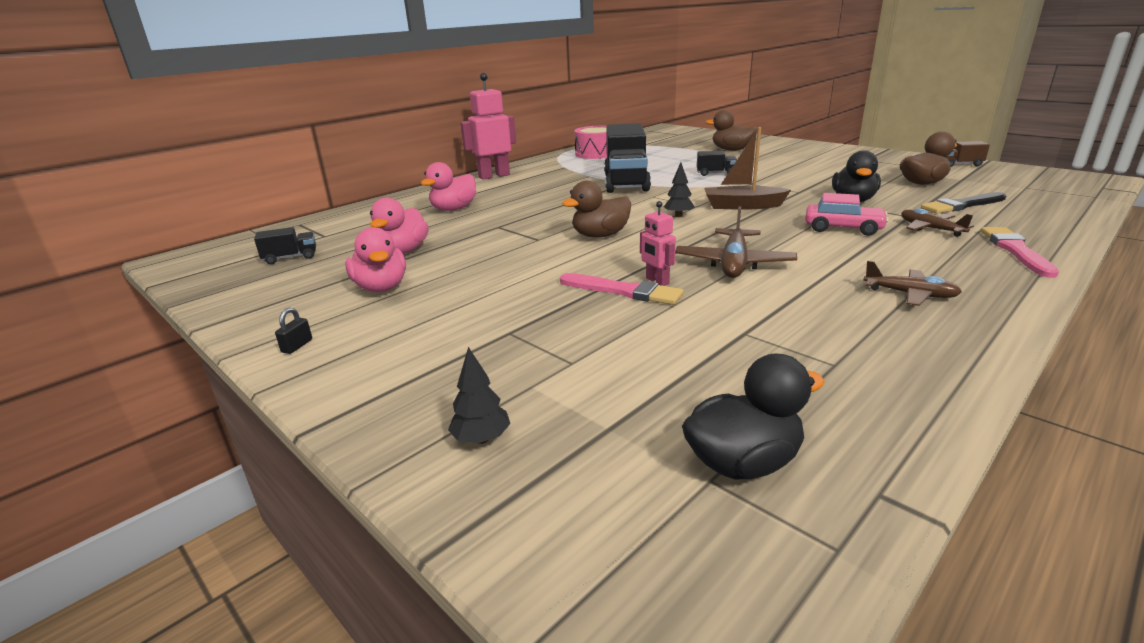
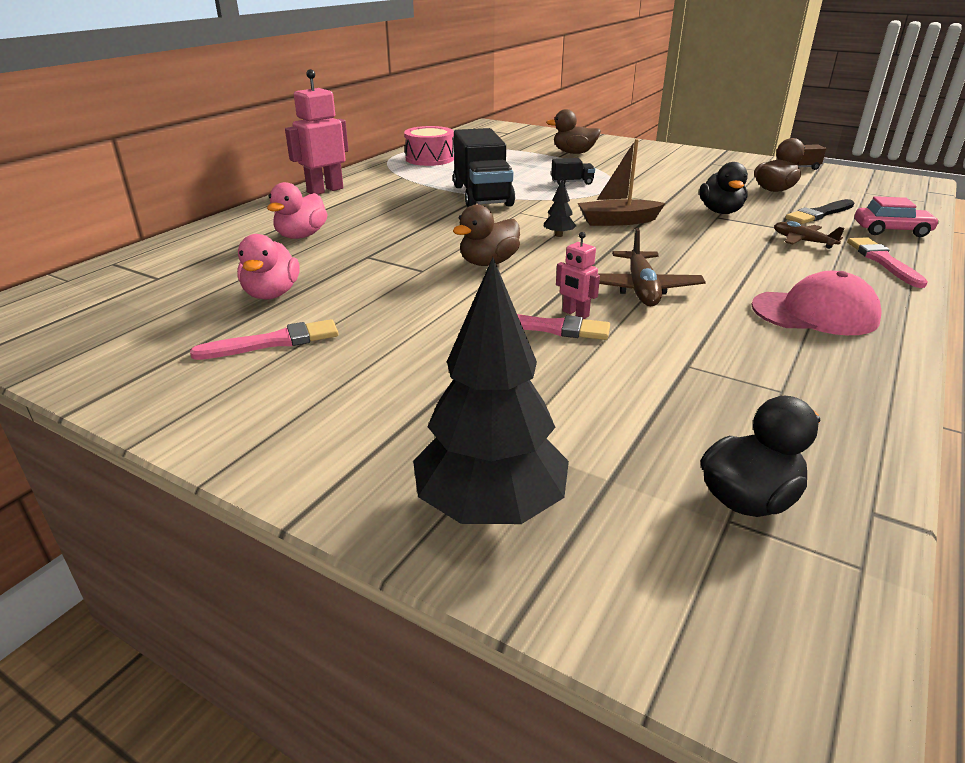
camera: 15 degrees left, 5 degrees up
black truck [254,227,316,264] -> none
black padlock [275,308,312,354] -> none
pink duck [345,227,406,292] -> pink brush [190,319,339,360]
black tree [448,347,510,444] -> black tree [413,257,569,524], size x2.40
pink car [805,193,889,236] -> pink car moved to [855,196,940,237]
brown plane [863,261,962,306] -> pink cap [751,271,882,335]

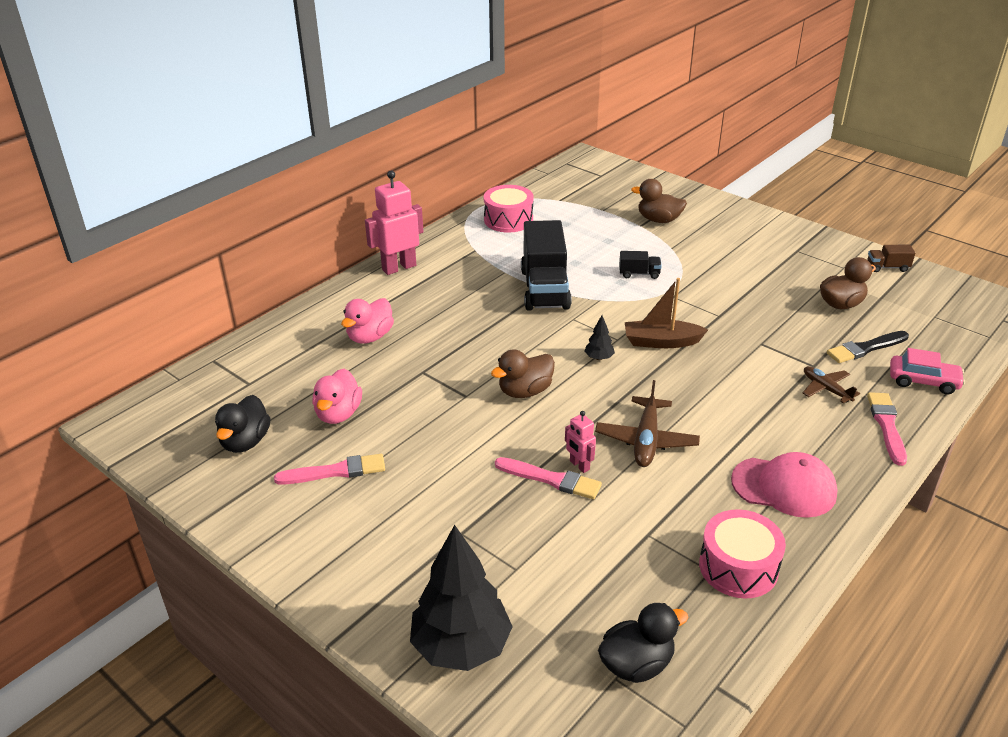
camera: 10 degrees right, 5 degrees up
black duck [700,162,748,214] -> black duck moved to [215,395,271,453]
none -> pink drum [699,509,786,599]

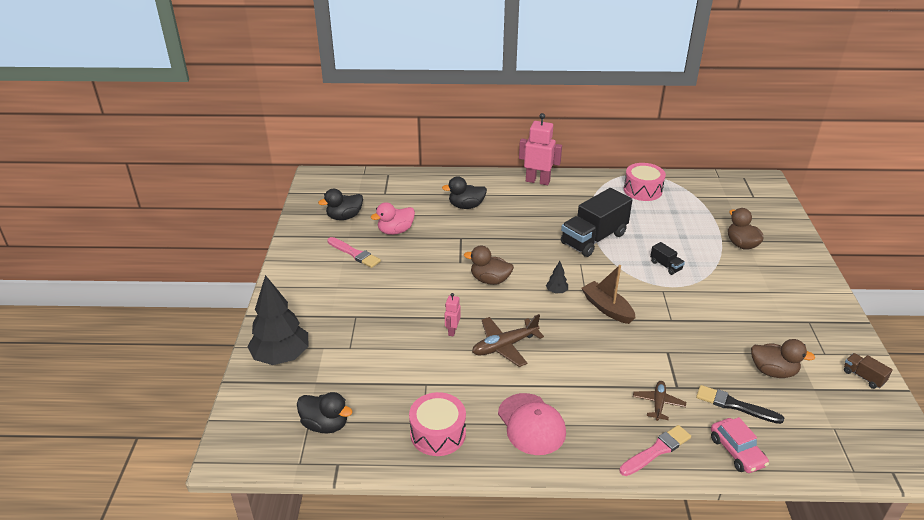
camera: 50 degrees right, 0 degrees up
pink duck [341,298,394,344] -> black duck [442,176,487,209]
pink brush [495,457,602,499] -> none

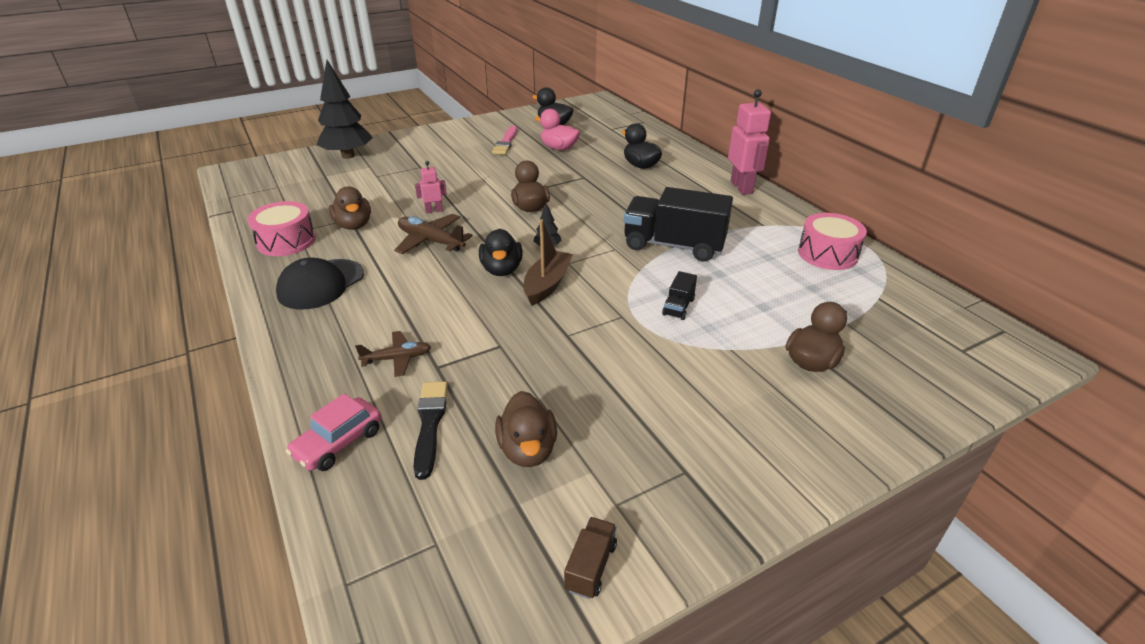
camera: 60 degrees right, 0 degrees up
black duck [297,392,353,434] -> black duck moved to [479,229,523,276]
pink cap [498,393,566,455] -> black cap [276,257,364,310]
pink brush [619,425,691,476] -> none
none -> brown duck [329,187,371,230]

